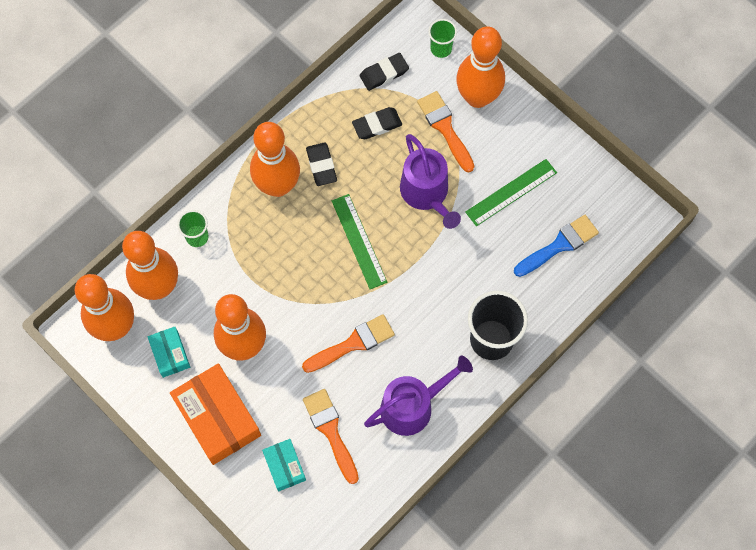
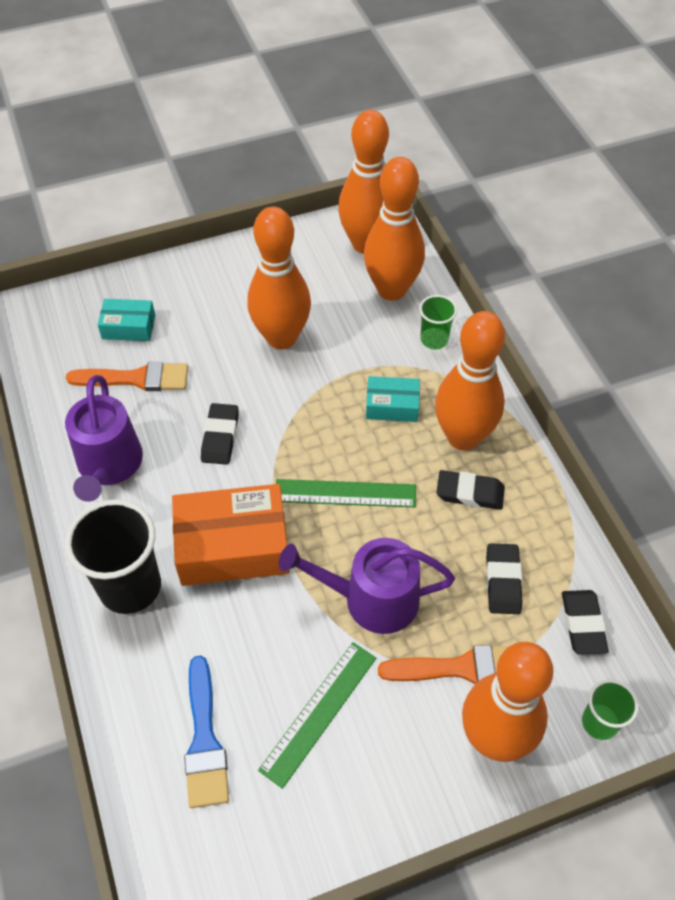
camera: 115 degrees right, 15 degrees down
turquoise box [148,327,190,378] -> turquoise box moved to [366,376,420,422]
orange box [170,363,261,465] -> orange box moved to [172,484,290,586]
orange brush [302,314,395,373] -> black eraser [201,403,239,465]
green ruler [465,159,557,226] -> green ruler turned 45 degrees clockwise [258,642,376,789]

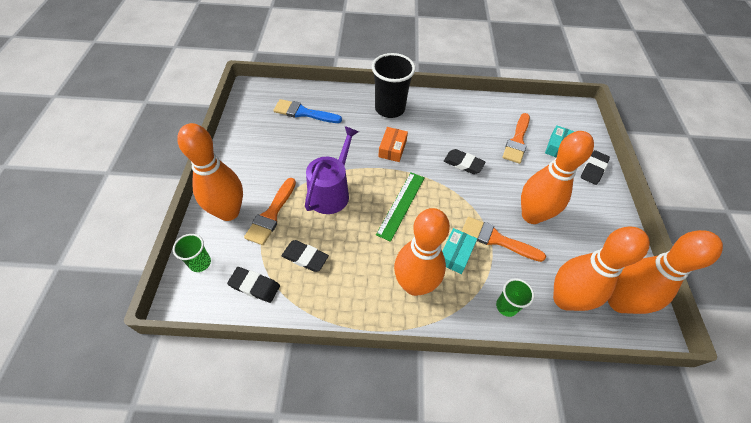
camera: 110 degrees right, 0 degrees up
purple watering can [65,375,143,502] -> none
orange box [172,484,290,586] -> orange box [378,127,408,162], size x0.53
green ruler [258,642,376,789] -> none
black eraser [436,470,505,510] -> black eraser moved to [581,150,610,185]
none -> orange brush [462,217,546,262]

